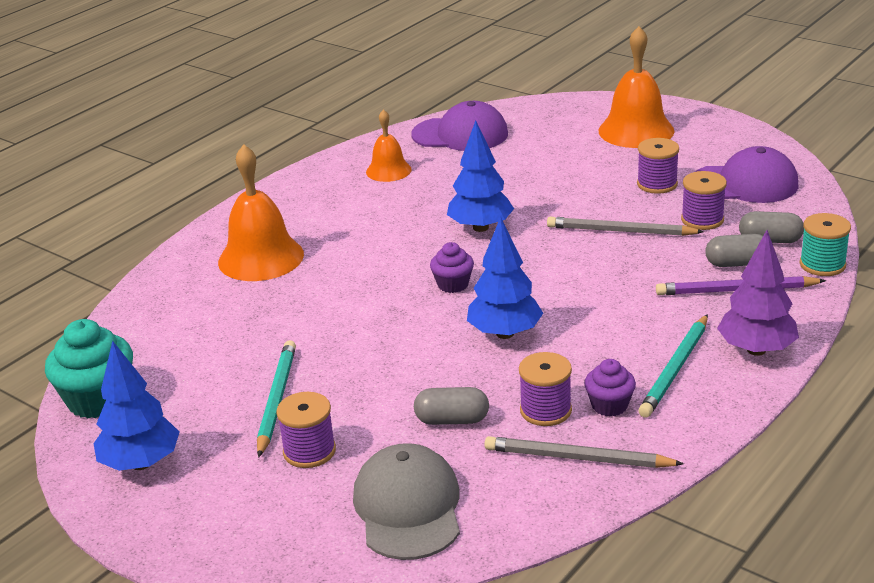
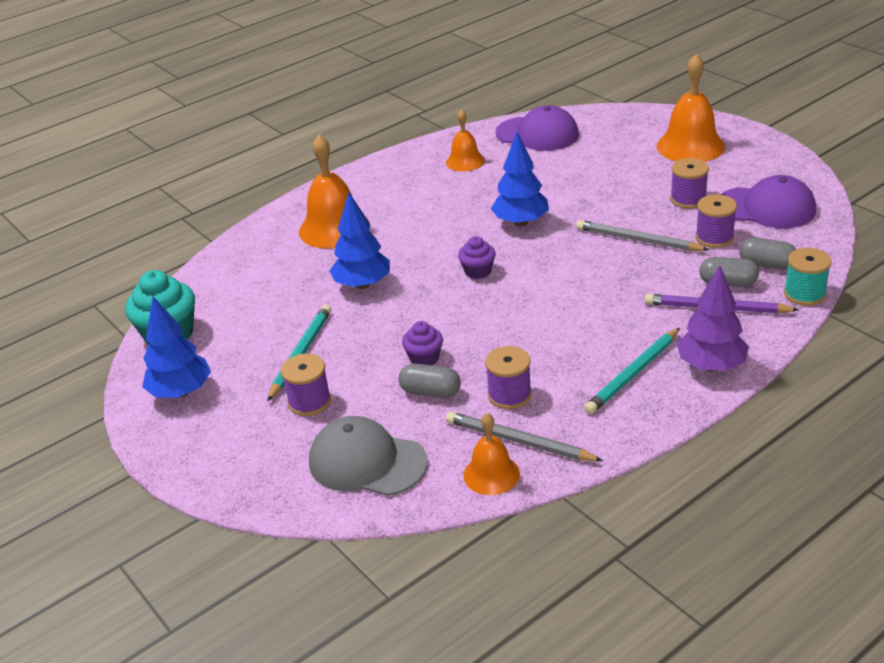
camera: 15 degrees right, 5 degrees up
grey cap [353,443,460,560] -> grey cap turned 75 degrees counterclockwise [309,416,428,496]
blue tree [467,217,543,339] -> blue tree moved to [329,192,390,289]
purple cupcake [584,359,636,417] -> purple cupcake moved to [402,321,443,365]
none -> orange bell [463,413,520,495]

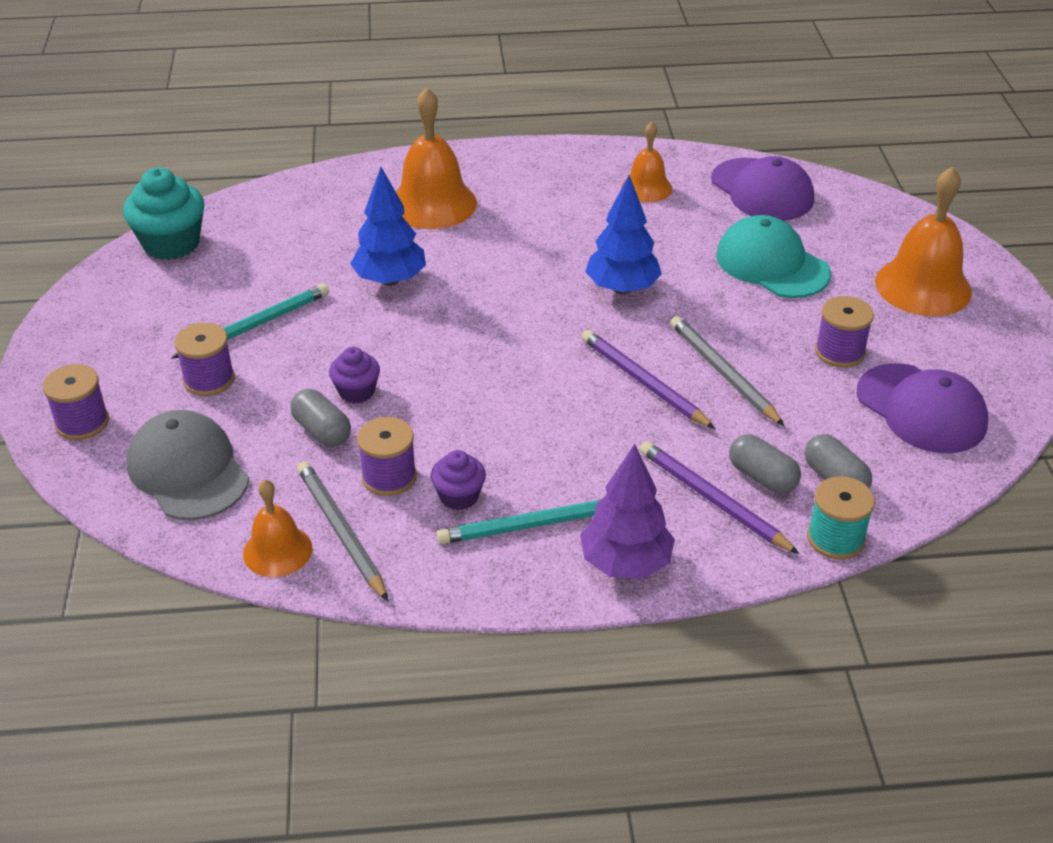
camera: 30 degrees right, 5 degrees up
blue tree [142,296,211,398] -> none
purple cupcake [458,236,496,279] -> purple cupcake moved to [431,450,486,510]
purple spool [695,194,737,248] -> purple spool moved to [43,364,109,440]
none -> purple pencil [581,330,715,429]
none -> turquoise cap [716,215,831,298]

